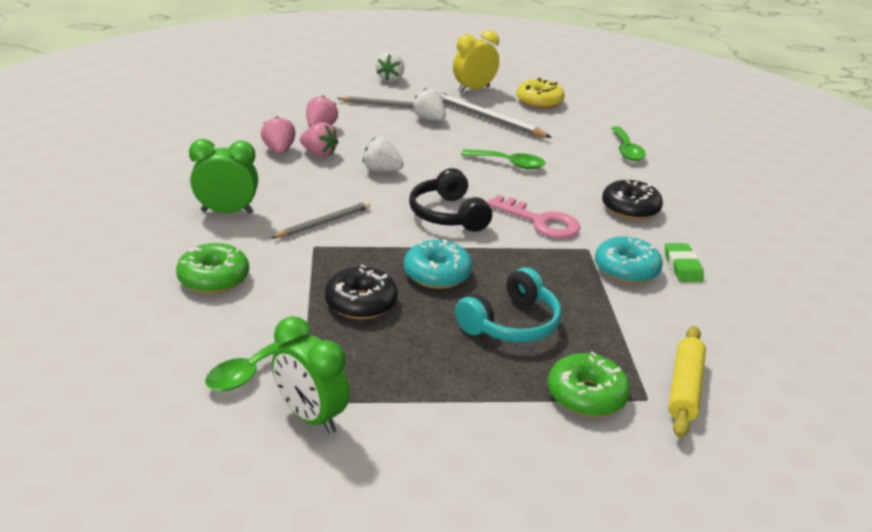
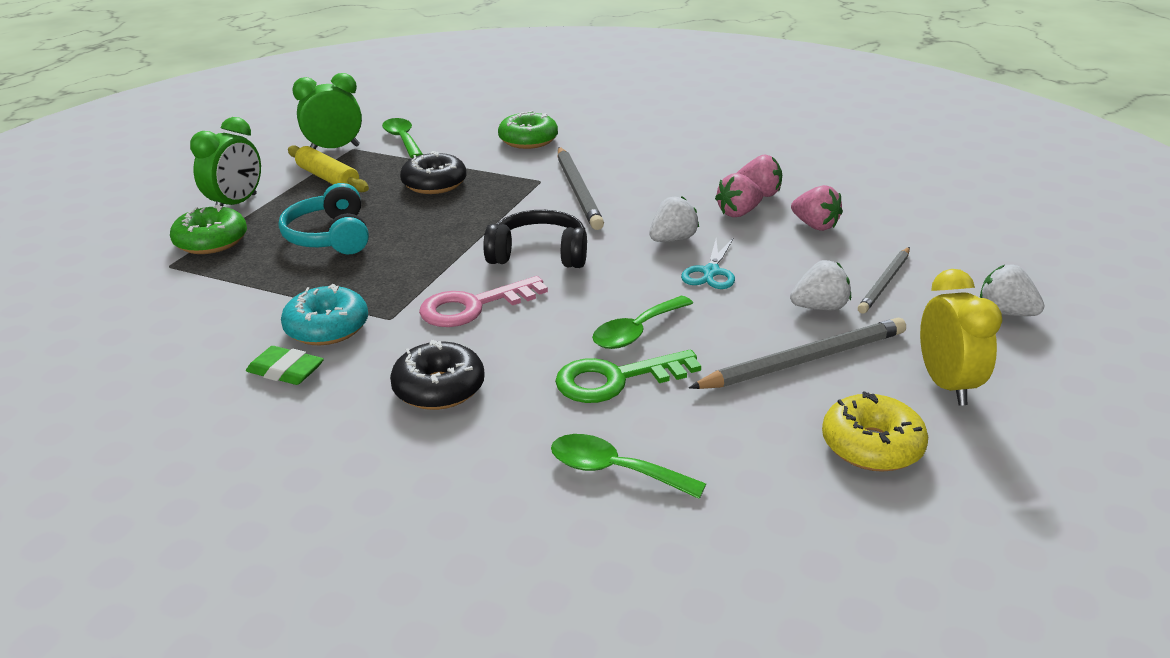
camera: 120 degrees right, 0 degrees up
green clock [189,139,258,214] -> green clock moved to [190,117,261,206]
grey pencil [271,201,370,238] -> grey pencil [558,147,604,230], size x1.55
turquoise donut [404,239,473,289] -> none
yellow rolling pin [668,326,706,438] -> yellow rolling pin moved to [288,145,369,192]
none -> green key [555,350,701,403]
none -> turquoise scissors [681,239,735,289]

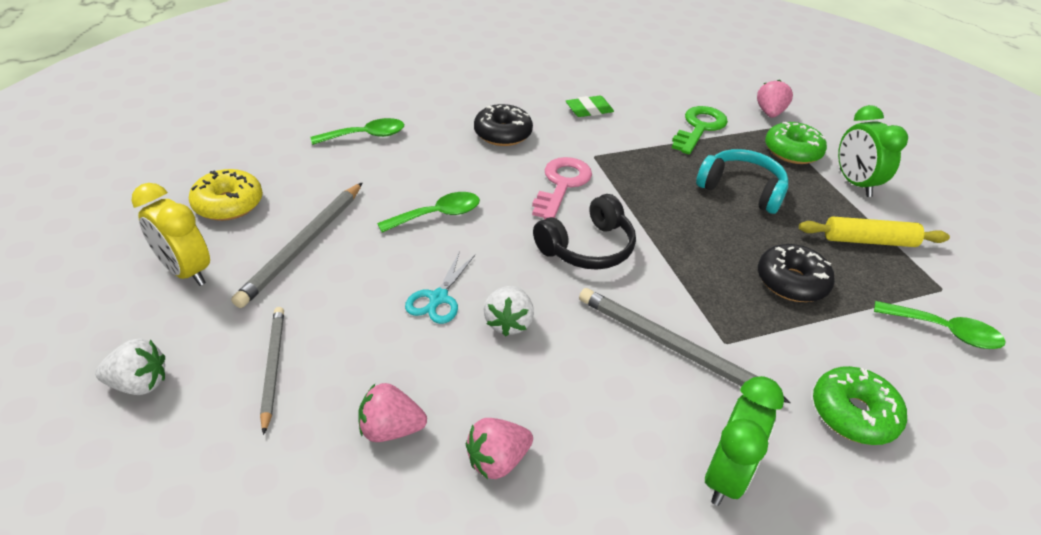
camera: 135 degrees right, 10 degrees up
turquoise donut [281,284,368,345] -> none
green clock [292,73,362,149] -> green clock moved to [705,376,784,506]
green key [555,350,701,403] -> green key moved to [672,106,728,154]
green spoon [592,296,693,349] -> green spoon turned 60 degrees clockwise [377,192,480,233]
turquoise scissors [681,239,735,289] -> turquoise scissors turned 135 degrees counterclockwise [405,251,475,324]
pink strawberry [715,173,763,217] -> pink strawberry moved to [757,80,793,118]
white strawberry [790,260,851,310] -> none

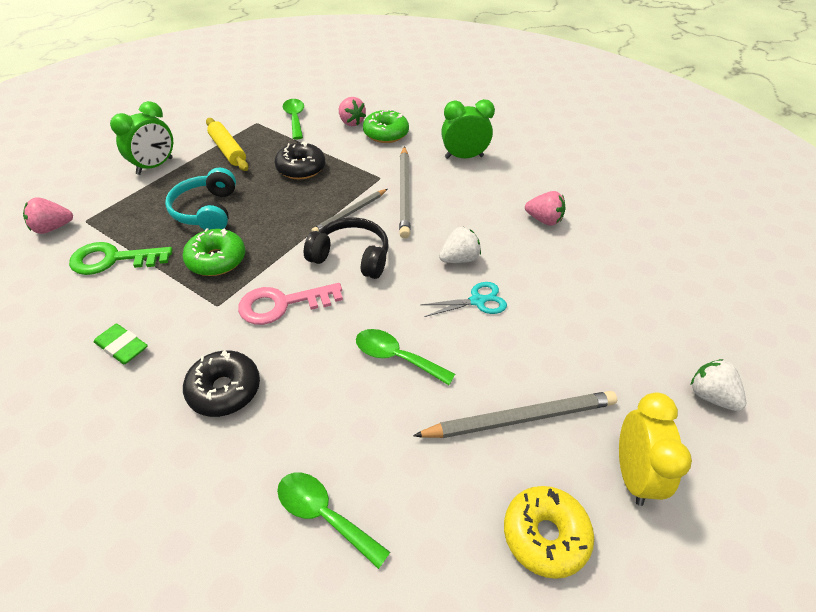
camera: 125 degrees left, 5 degrees up
grey pencil [260,307,284,435] -> grey pencil moved to [311,189,387,232]
pink strawberry [359,383,427,442] -> pink strawberry moved to [339,97,366,126]
green donut [765,122,827,164] -> green donut moved to [183,228,245,276]

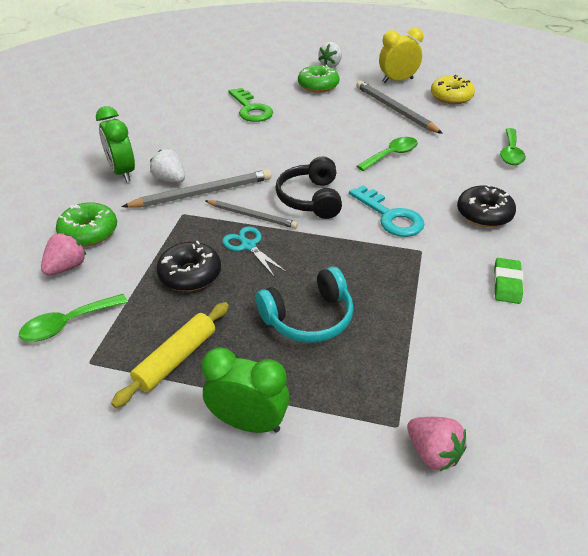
camera: 110 degrees left, 5 degrees down
green key [69,242,173,275] -> green key moved to [229,88,273,122]
green donut [183,228,245,276] -> green donut moved to [298,65,340,93]
pink key [238,283,343,325] -> turquoise key [349,185,425,237]
green spoon [356,329,455,385] -> green spoon turned 135 degrees counterclockwise [357,137,418,171]
turquoise scissors [421,282,507,317] -> turquoise scissors moved to [222,227,287,277]
white strawberry [439,227,481,263] -> white strawberry moved to [150,149,185,183]
pink strawberry [525,191,565,226] -> none

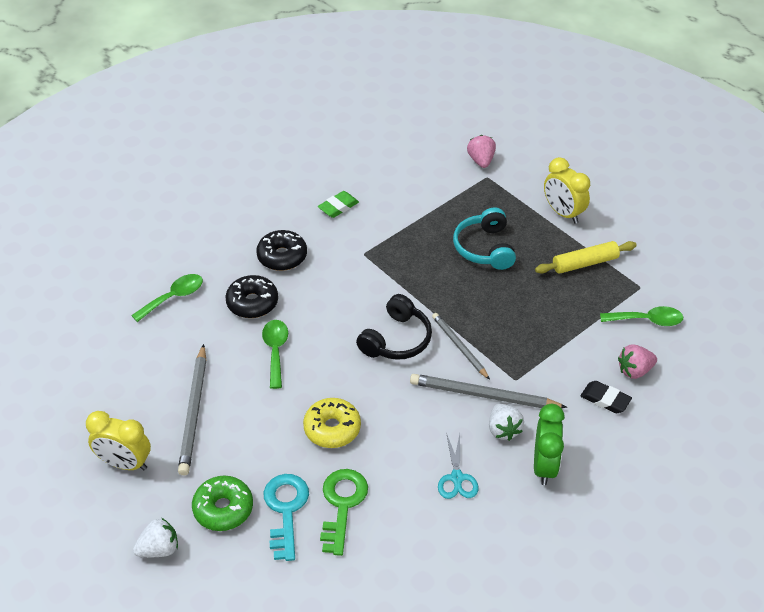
camera: 145 degrees left, 5 degrees up
green donut [56,202,117,247] -> black eraser [581,381,632,413]
black donut [156,241,221,291] -> black donut moved to [226,275,278,318]
green clock [201,347,290,433] -> yellow clock [544,157,590,223]
turquoise scissors [222,227,287,277] -> turquoise scissors moved to [438,434,478,499]
turquoise headphones [256,266,354,343] -> turquoise headphones turned 105 degrees counterclockwise [453,207,516,270]
turquoise key [349,185,425,237] -> turquoise key moved to [263,474,309,561]
green spoon [357,137,418,171] -> green spoon turned 90 degrees clockwise [262,320,288,389]
yellow donut [431,75,475,104] -> yellow donut moved to [303,398,361,448]

